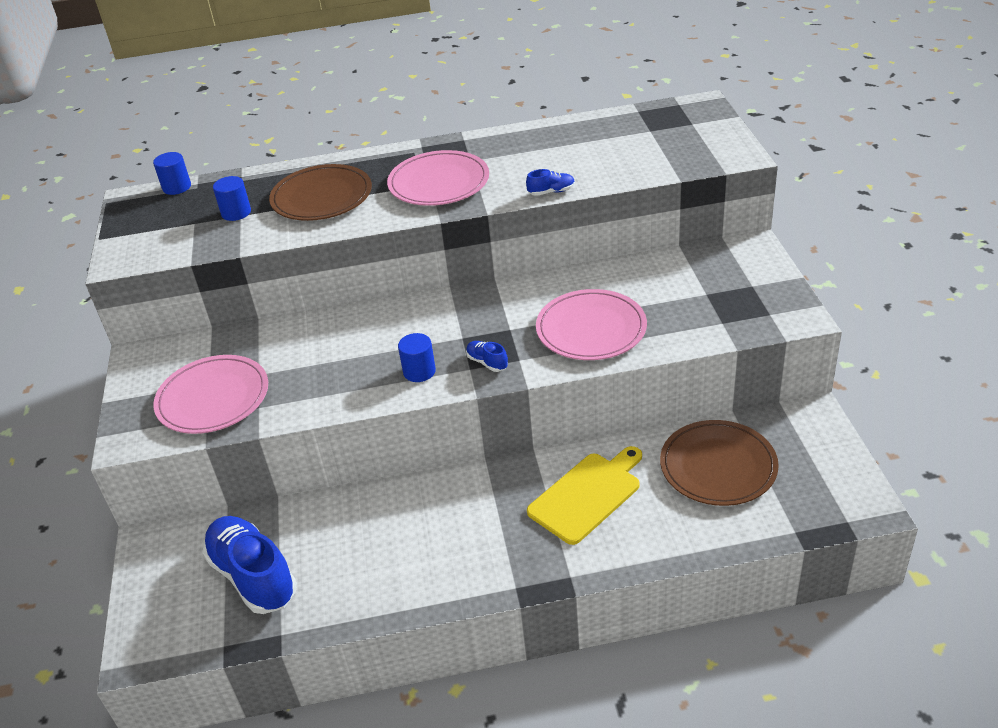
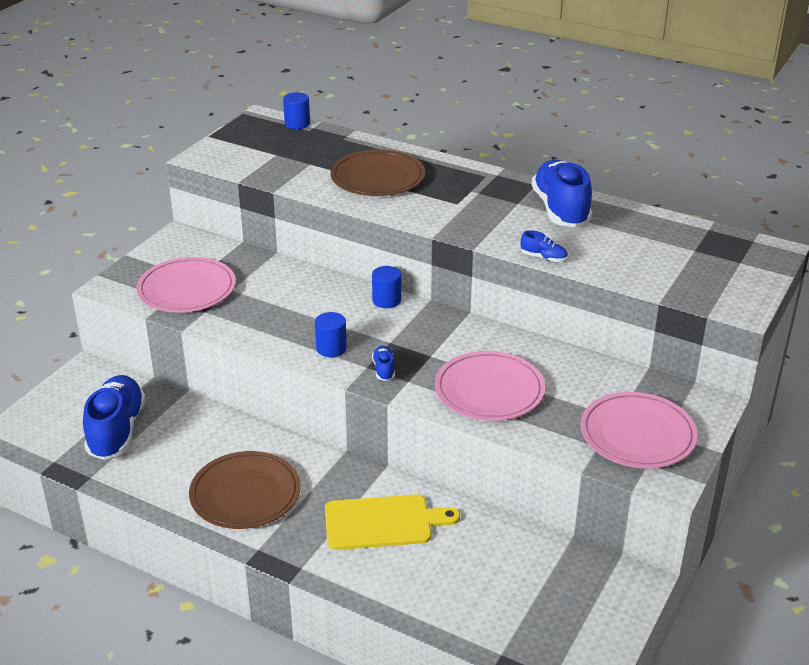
camera: 35 degrees right, 5 degrees down
blue cylinder [213,176,251,221] -> blue cylinder moved to [372,266,401,308]
pink plate [387,150,489,206] -> pink plate moved to [581,392,698,468]
brown plate [660,420,779,506] -> brown plate moved to [189,451,301,529]
none -> blue shoe [531,160,592,227]

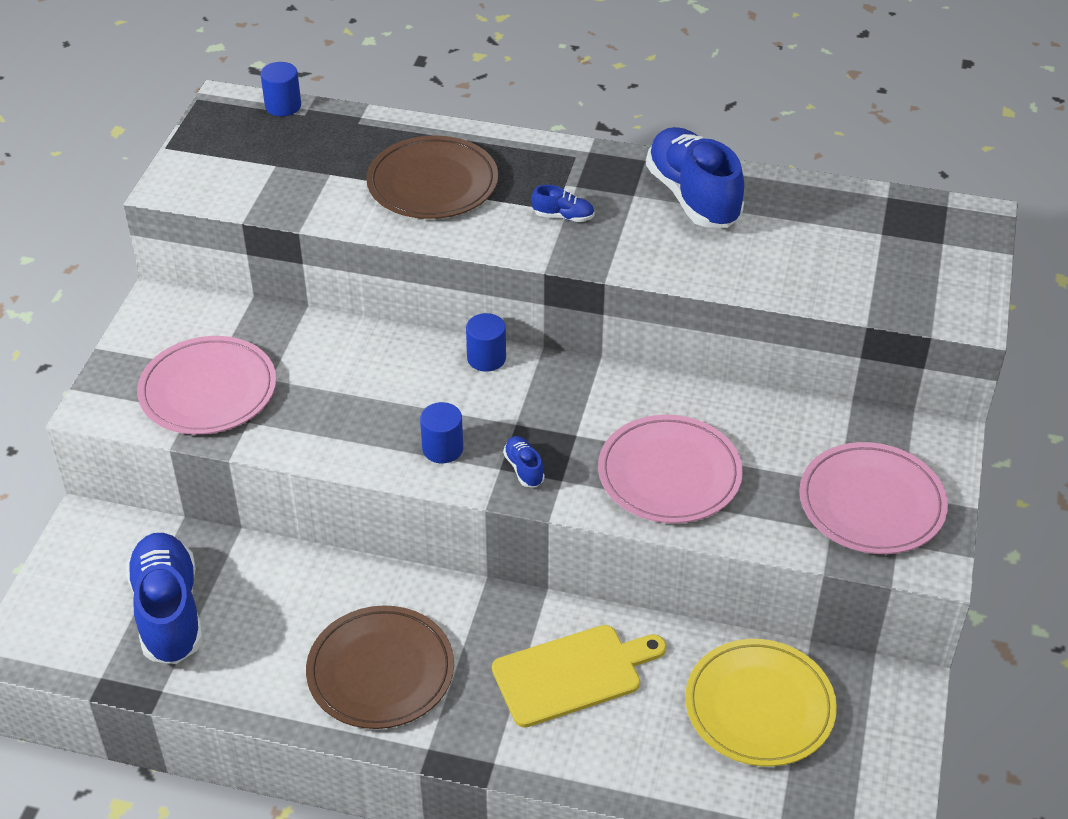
camera: 15 degrees left, 10 degrees up
blue shoe [521,230,568,262] -> blue shoe moved to [532,185,595,222]
none -> yellow plate [685,639,837,767]

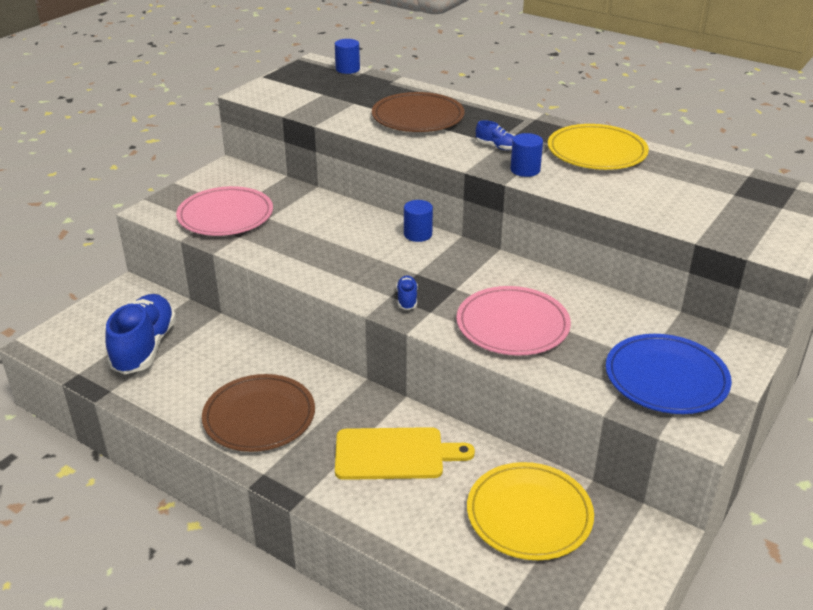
camera: 20 degrees right, 10 degrees down
blue cylinder [420,402,463,463] -> blue cylinder moved to [510,133,543,177]
blue shoe [646,127,744,228] -> yellow plate [548,124,649,170]
pink plate [799,442,948,554] -> blue plate [606,334,732,414]

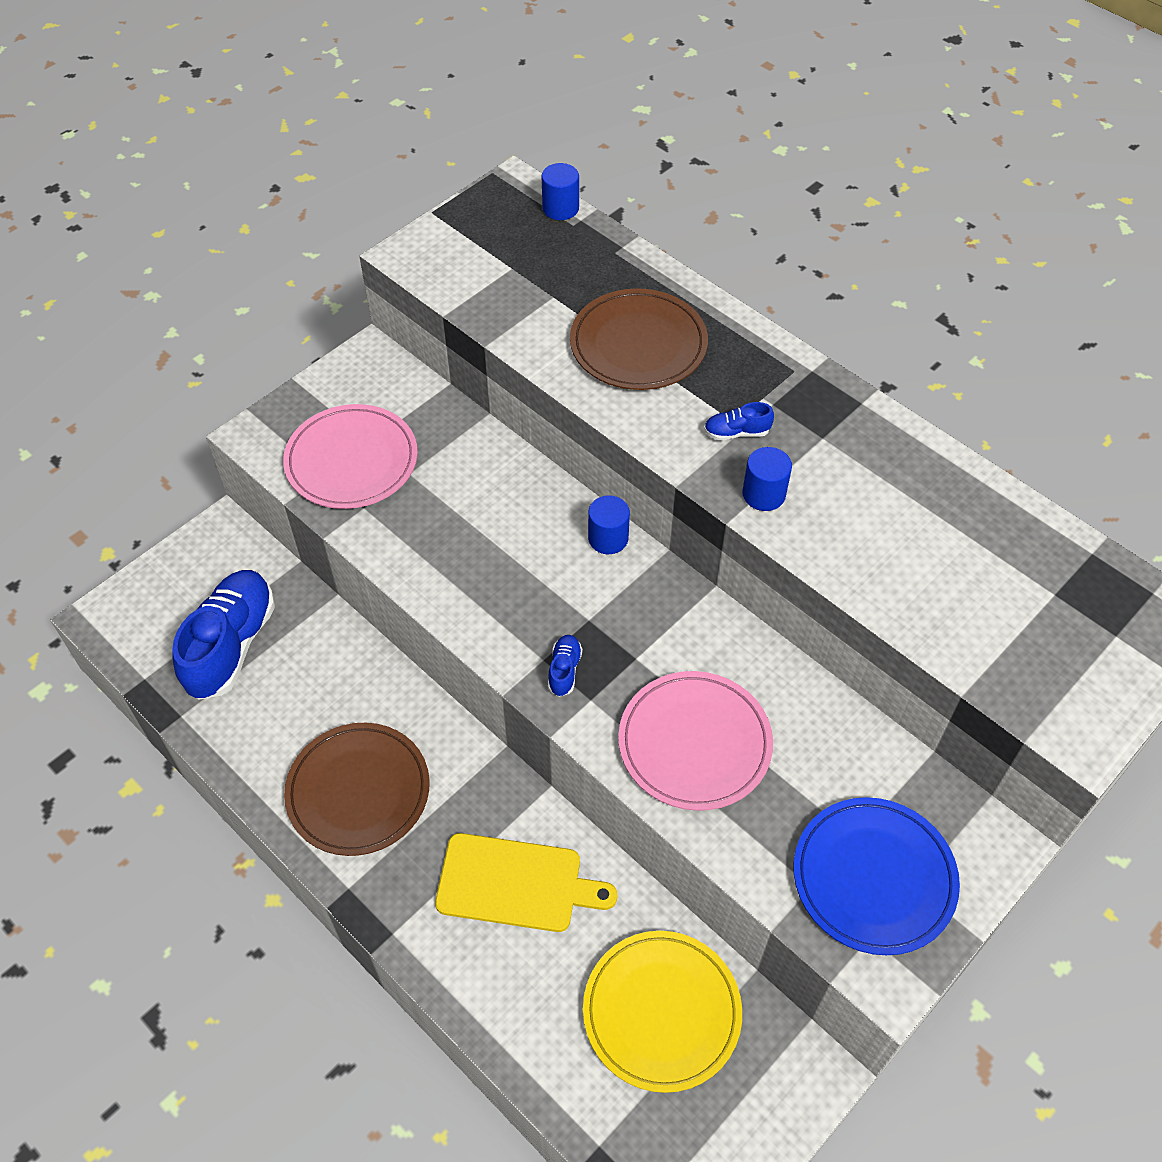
camera: 10 degrees right, 20 degrees up
blue shoe [476,120,514,150] -> blue shoe turned 135 degrees clockwise [704,402,774,440]
yellow plate [548,124,649,170] -> none

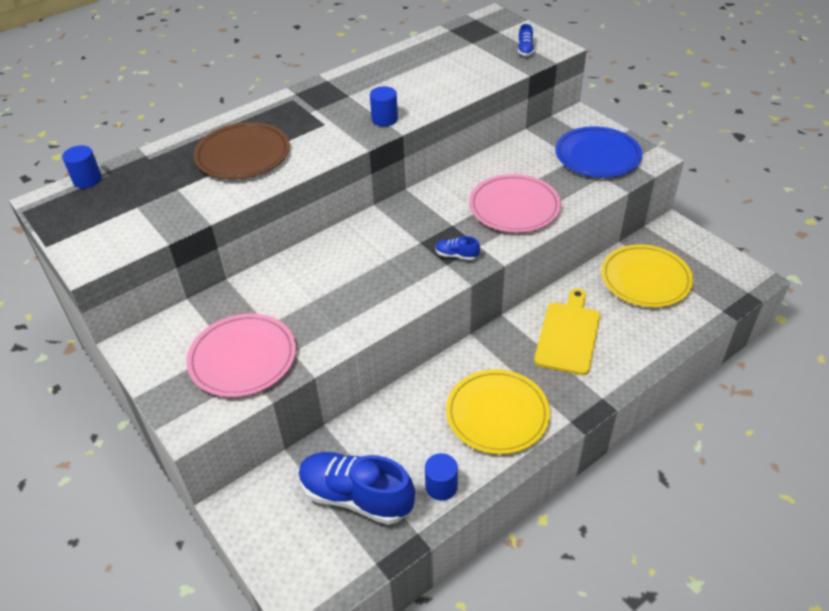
camera: 80 degrees left, 10 degrees down
brown plate [284,723,430,856] -> yellow plate [446,369,550,454]
blue cylinder [588,495,630,554] -> blue cylinder moved to [425,453,458,501]
blue shoe [704,402,774,440] -> blue shoe moved to [518,24,534,56]

